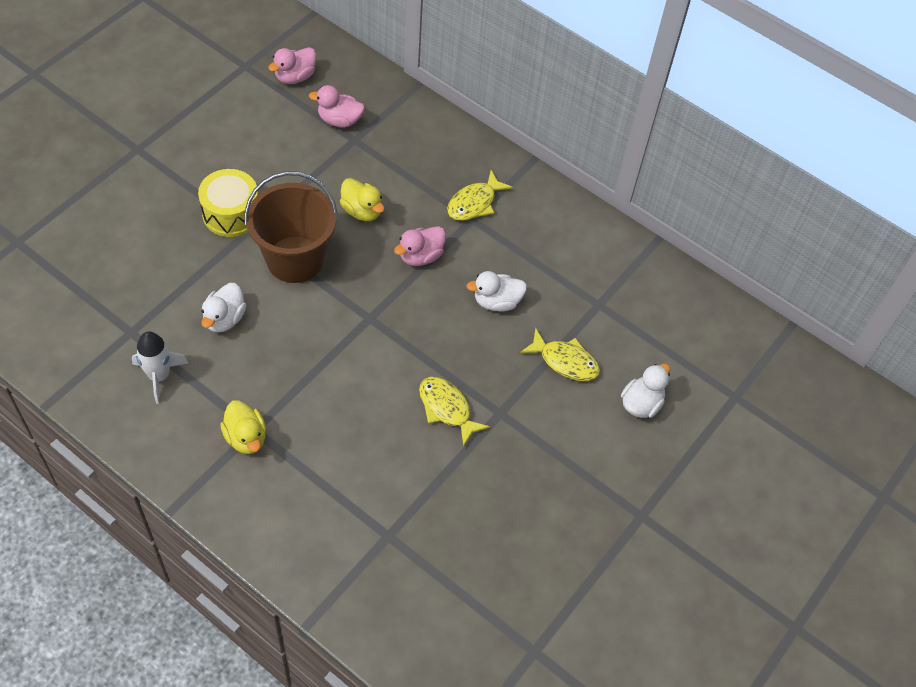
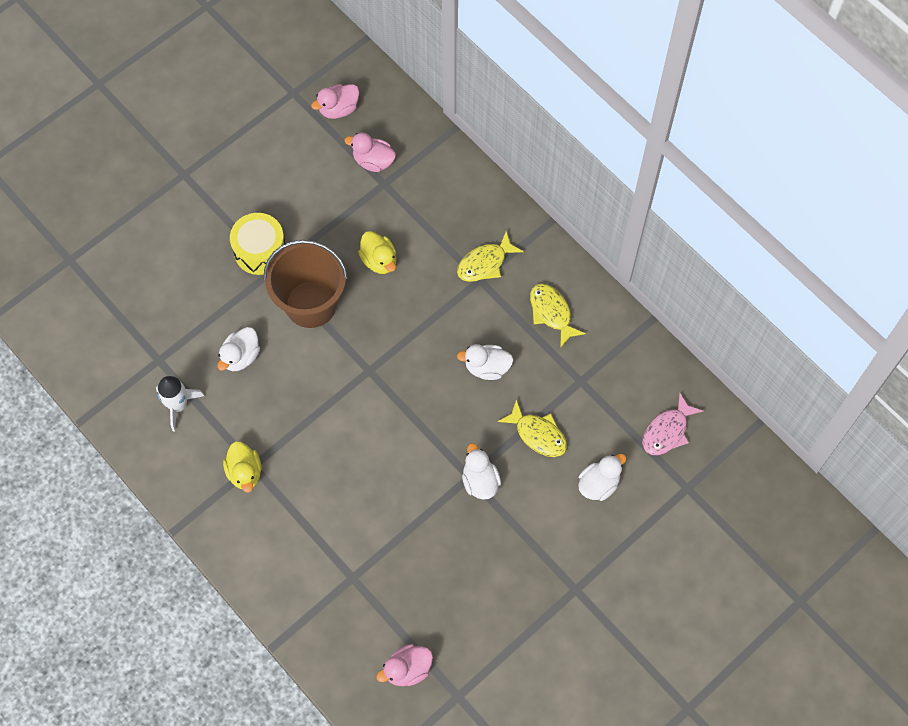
camera: 15 degrees right, 10 degrees up
pink duck [394,226,446,266] -> pink duck moved to [376,644,433,686]
yellow fish [419,377,490,447] -> yellow fish moved to [530,283,586,348]
none -> white duck [462,443,501,500]
none -> pink fish [642,393,703,455]

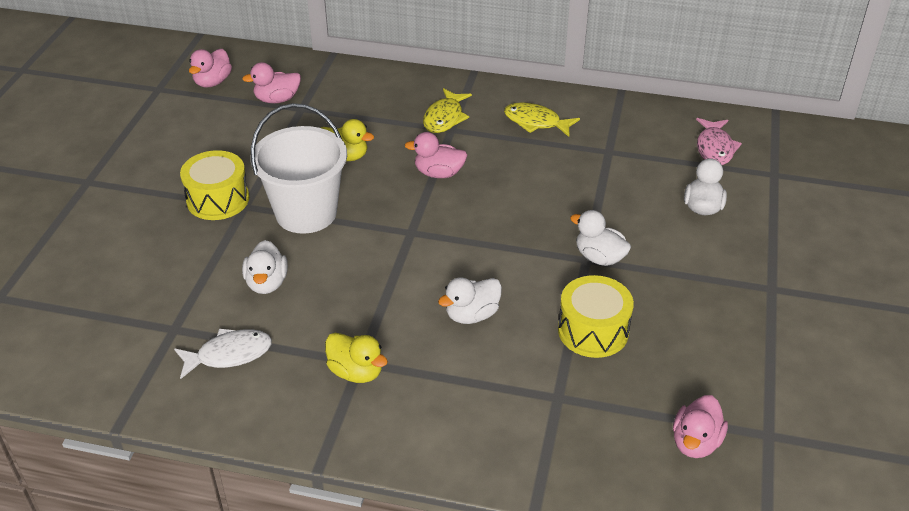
camera: 35 degrees left, 25 degrees down
white rocket [156,376,204,431] -> white fish [174,329,272,379]
brown bucket [264,240,348,328] -> white bucket [251,103,347,234]
white duck [457,344,513,380] -> white duck moved to [438,277,502,324]
yellow fish [498,399,567,457] -> none
none -> pink duck [405,132,467,178]
none -> yellow drum [558,275,634,358]

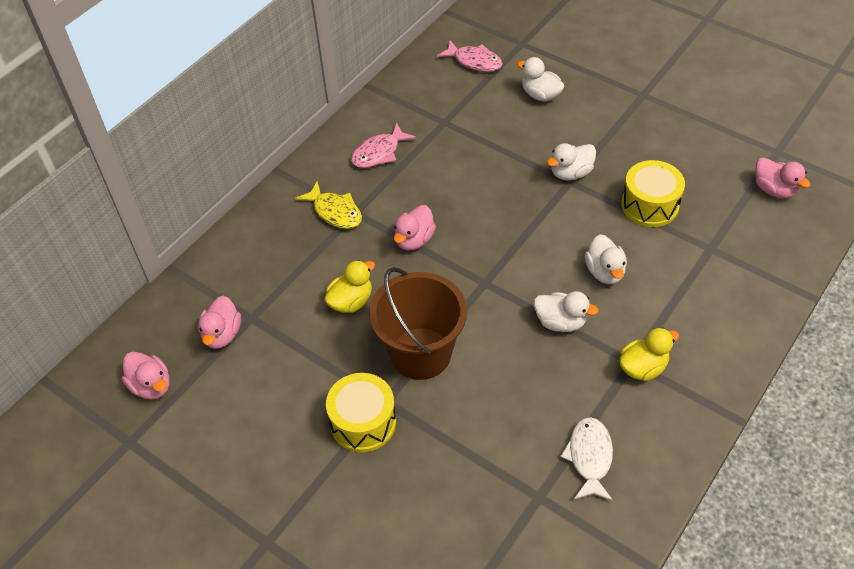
camera: 65 degrees left, 10 degrees up
white duck [242,240,288,294] -> white duck moved to [534,291,599,332]
white bucket [251,103,347,234] -> brown bucket [369,267,467,380]
yellow fish [504,102,580,137] -> pink fish [351,122,416,168]

